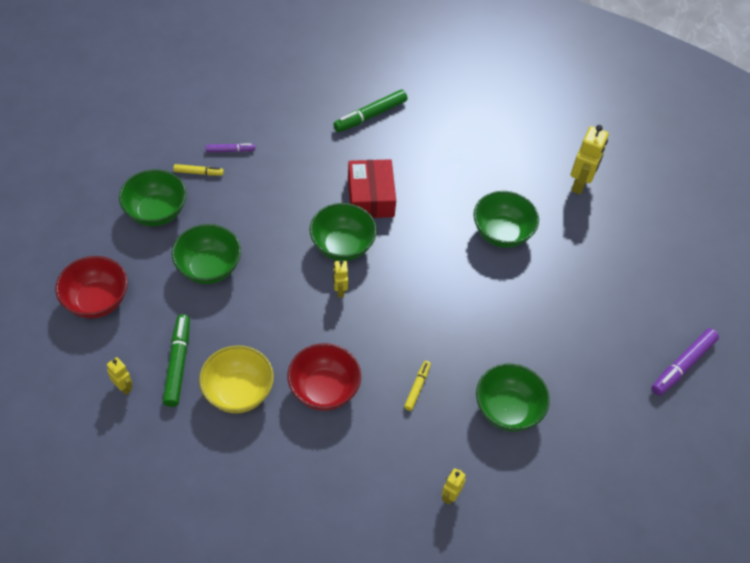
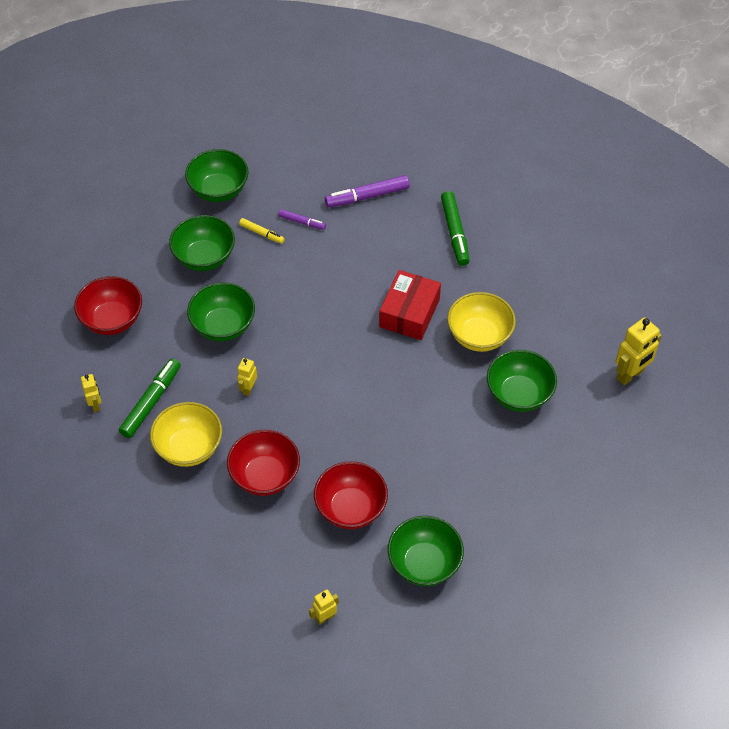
camera: 30 degrees right, 0 degrees up
green bowl [310,203,377,261] -> green bowl moved to [185,149,249,202]
green marker [333,89,407,132] -> green marker turned 90 degrees counterclockwise [441,191,470,266]
yellow robot [333,260,348,298] -> yellow robot moved to [237,358,257,396]
yellow marker [404,361,431,411] -> red bowl [314,461,388,529]
purple marker [651,328,719,396] -> purple marker moved to [325,175,410,208]
none -> yellow bowl [447,292,516,352]

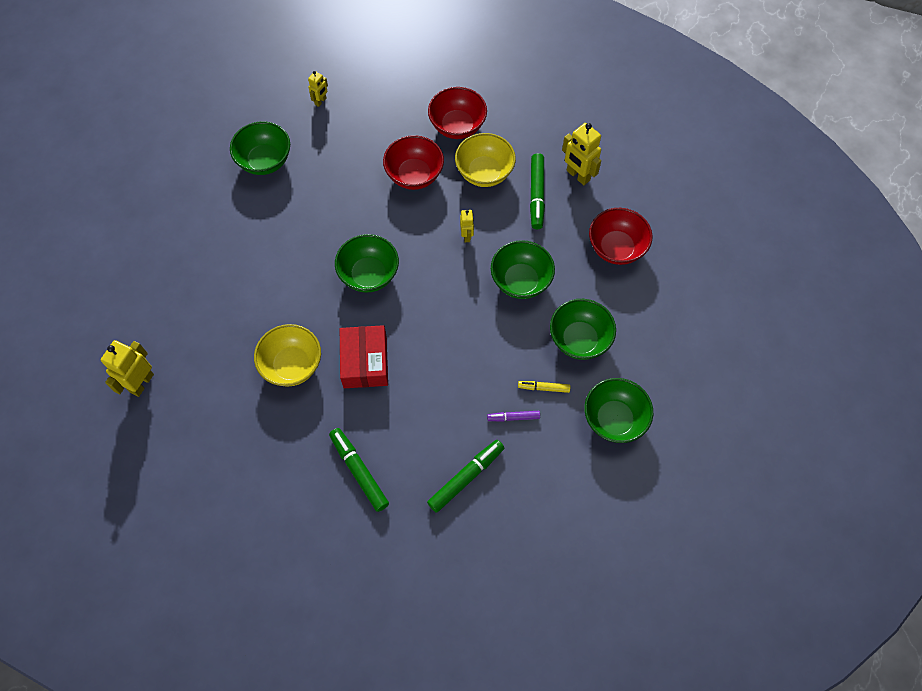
camera: 155 degrees right, 10 degrees up
yellow robot [81,374,101,412] -> yellow robot [562,123,601,185], size x1.78
red bowl [314,461,388,529] -> red bowl moved to [428,87,487,139]
purple marker [325,175,410,208] -> green marker [427,440,504,513]
green bowl [487,350,557,412] -> green bowl moved to [335,234,399,293]

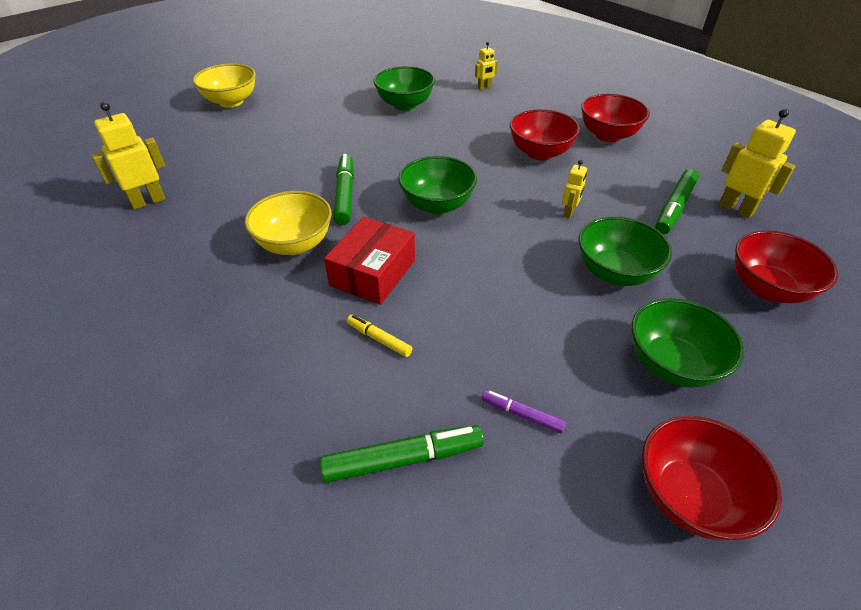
camera: 30 degrees right, 20 degrees down
green marker [329,428,389,512] -> green marker moved to [333,154,354,225]
yellow bowl [455,133,516,187] -> yellow bowl moved to [193,64,256,108]
yellow marker [518,381,570,393] -> yellow marker moved to [347,315,413,357]
yellow robot [562,123,601,185] -> yellow robot turned 150 degrees clockwise [718,109,796,219]
green bowl [584,378,653,443] -> red bowl [642,416,782,540]

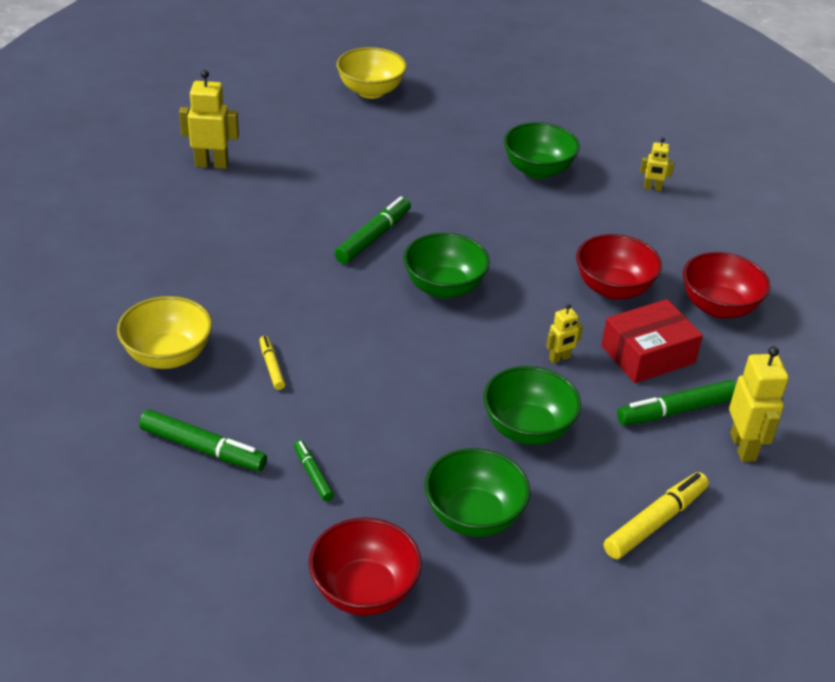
camera: 35 degrees right, 5 degrees down
yellow bowl [245,191,332,255] -> yellow bowl moved to [117,296,212,369]
red box [324,217,415,305] -> red box moved to [601,299,703,383]
purple marker [481,390,567,434] -> green marker [294,440,334,501]
red bowl [735,230,838,303] -> yellow marker [604,472,709,559]

